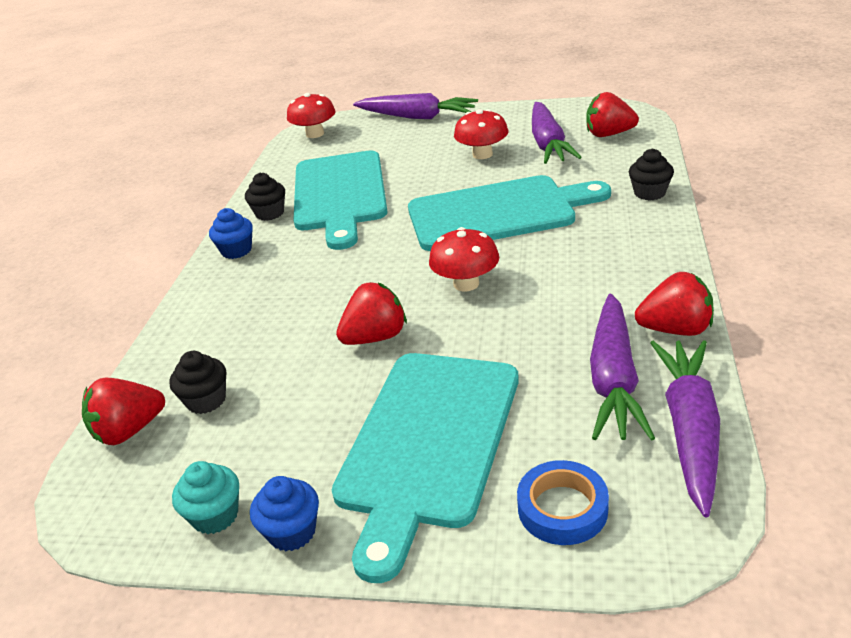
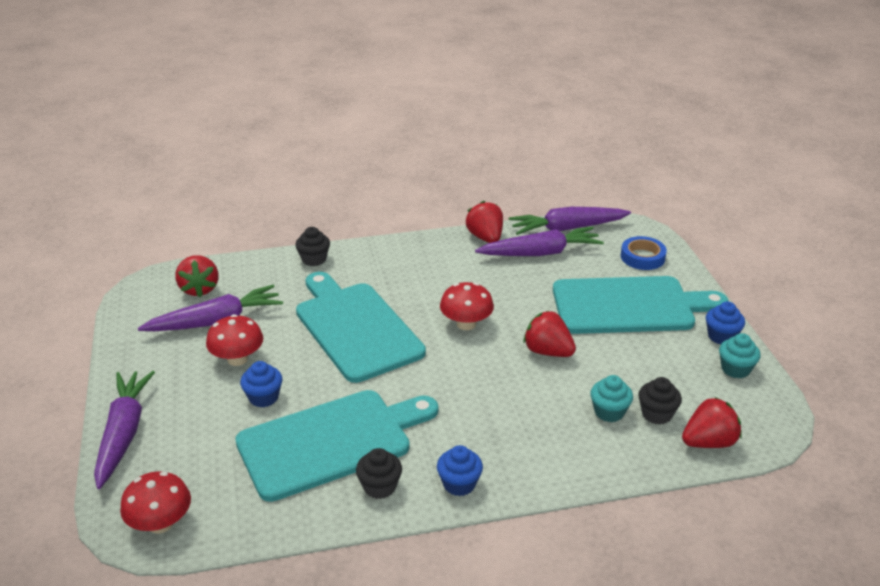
camera: 115 degrees left, 0 degrees up
red strawberry [82,378,165,445] -> red strawberry turned 60 degrees counterclockwise [682,397,742,448]
none -> blue cupcake [240,361,282,407]
none -> turquoise cupcake [590,375,633,422]

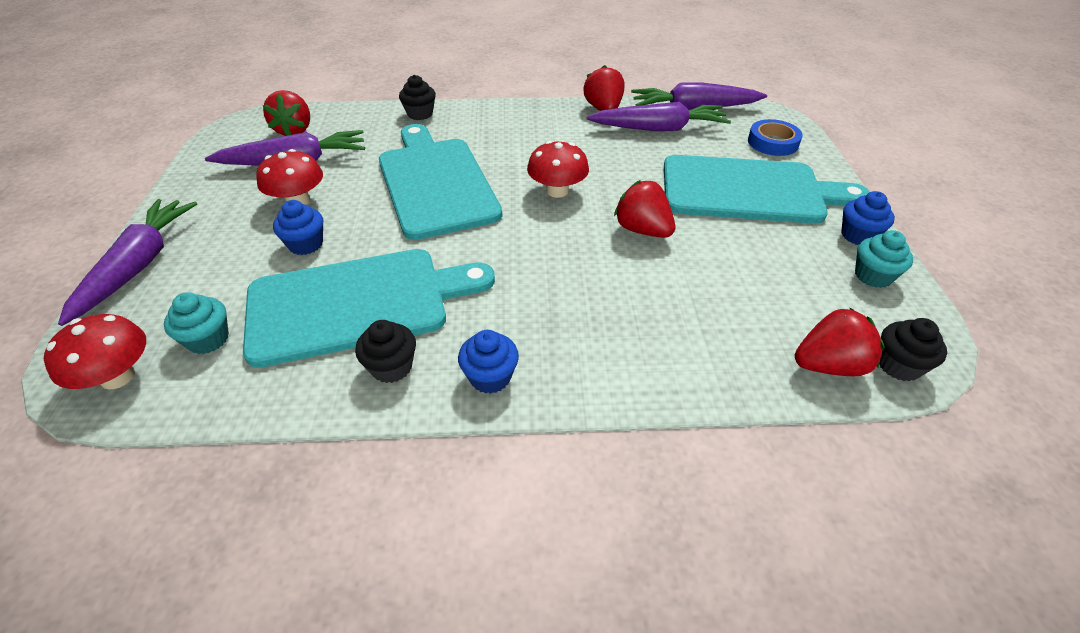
camera: 10 degrees right, 10 degrees up
turquoise cupcake [590,375,633,422] -> turquoise cupcake moved to [164,292,229,354]
black cupcake [639,377,682,425] -> black cupcake moved to [879,318,947,381]

